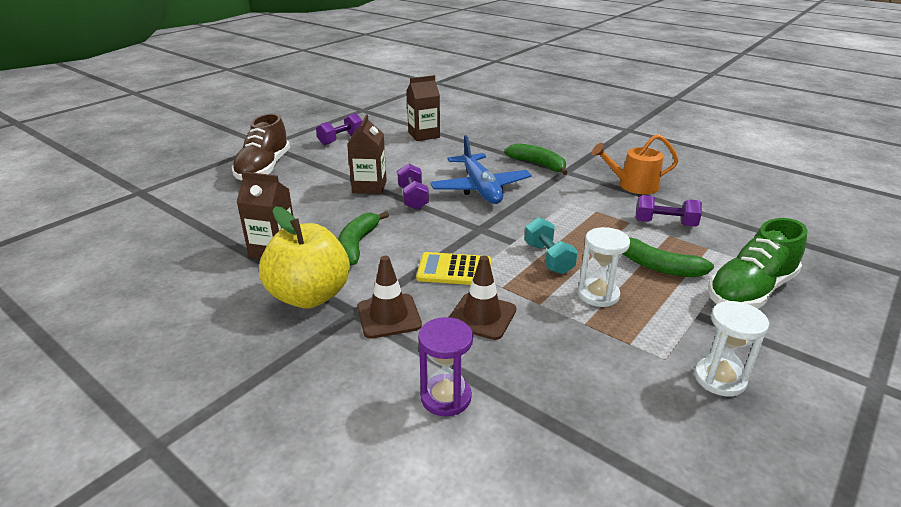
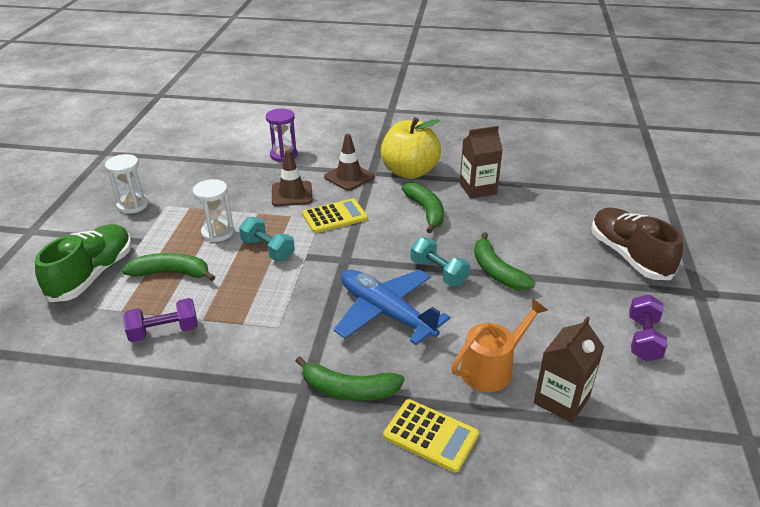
camera: 150 degrees right, 5 degrees up
brown carton [347,115,387,194] -> green banana [474,232,536,290]
purple dumbbell [397,163,429,210] -> turquoise dumbbell [411,237,470,286]
orange watering can [592,134,679,194] -> orange watering can moved to [451,298,548,392]
none -> yellow calculator [383,399,479,473]

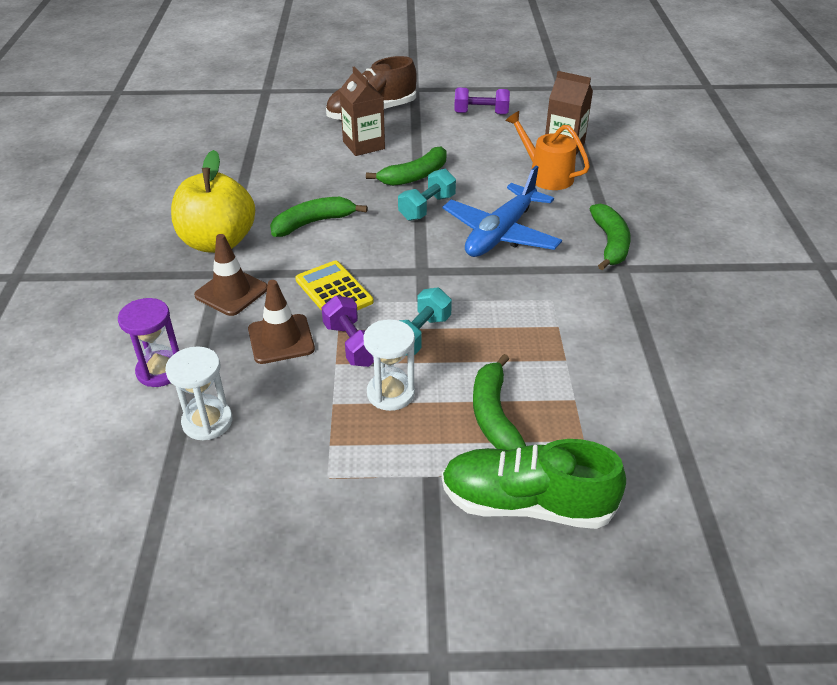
camera: 100 degrees left, 5 degrees up
white hourglass [105,154,149,214] -> white hourglass moved to [165,346,232,440]
purple dumbbell [123,298,198,342] -> purple dumbbell moved to [322,295,374,367]
yellow calculator [383,399,479,473] -> none
brown carton [460,126,503,198] -> brown carton moved to [339,66,385,156]

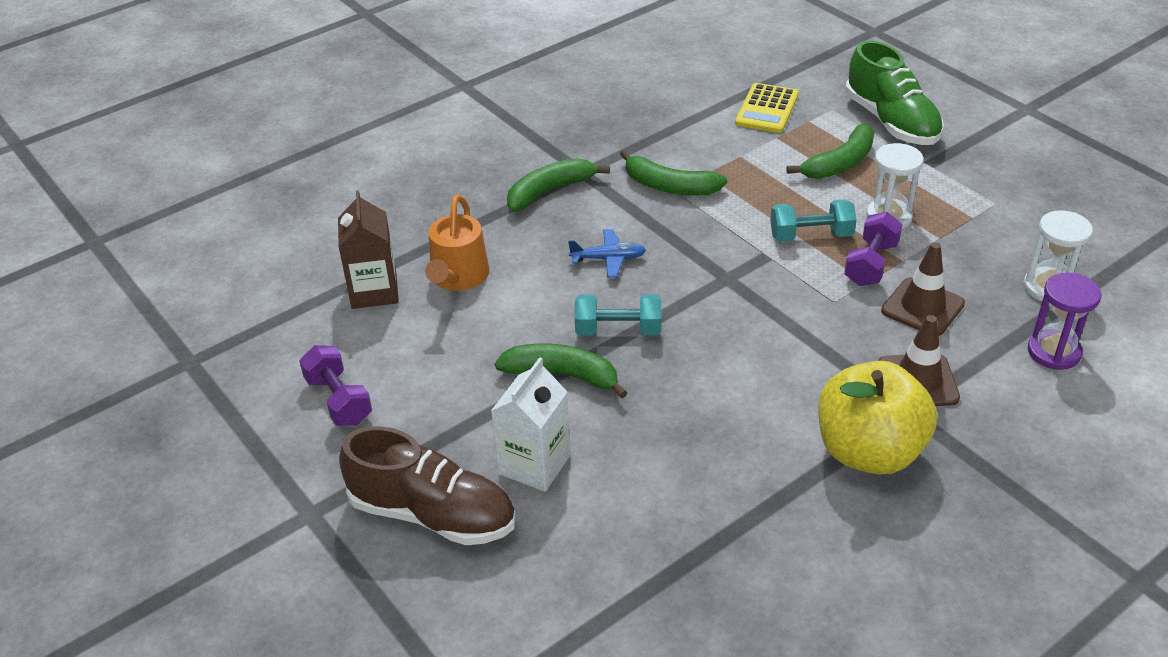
camera: 125 degrees left, 0 degrees up
green banana [270,197,368,237] -> green banana moved to [620,150,727,196]
yellow calculator [295,260,374,311] -> yellow calculator moved to [735,83,799,133]
brown carton [339,66,385,156] -> white carton [491,357,571,492]
blue plane [442,166,562,257] -> blue plane [568,229,646,278], size x0.48

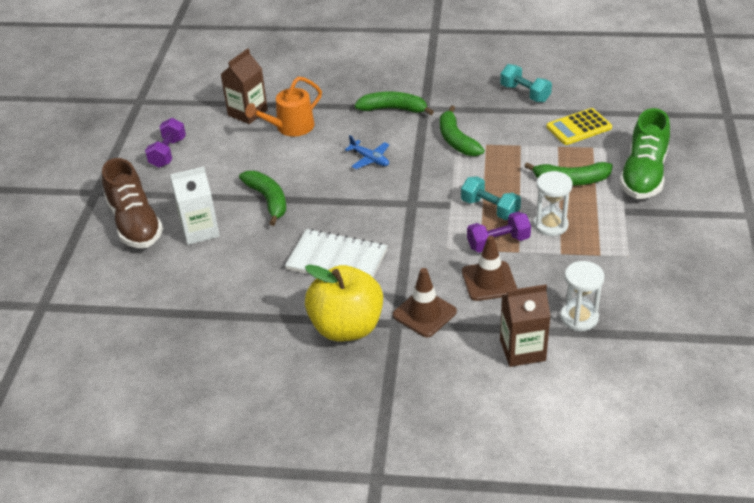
camera: 45 degrees right, 0 degrees up
turquoise dumbbell [575,294,661,335] -> turquoise dumbbell moved to [500,64,552,103]
purple hourglass [1028,272,1102,370] -> brown carton [500,284,551,367]
none -> white notebook [285,229,387,277]

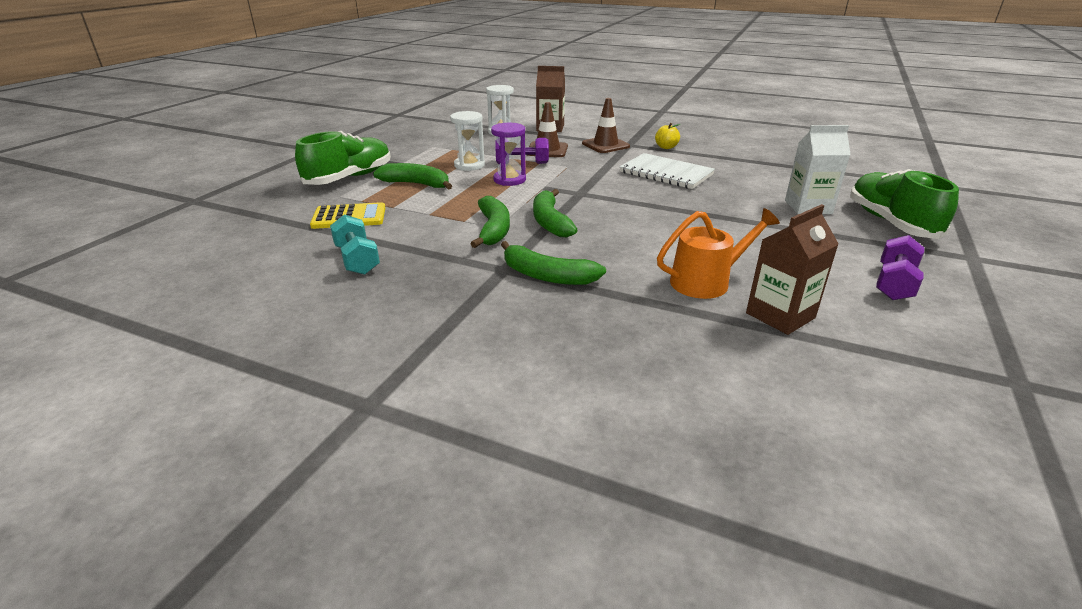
camera: 165 degrees left, 10 degrees down
brown shoe [102,158,163,248] -> green shoe [850,169,959,239]
green banana [239,171,286,226] -> green banana moved to [533,189,577,237]
yellow apple [305,264,383,341] -> yellow apple [655,123,680,149], size x0.42
blue plane [345,135,389,169] -> none
turquoise dumbbell [461,176,521,220] -> purple hourglass [491,123,526,186]

